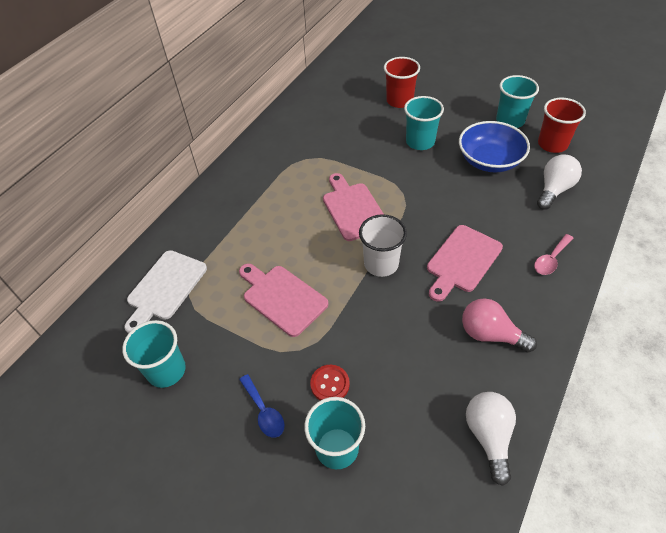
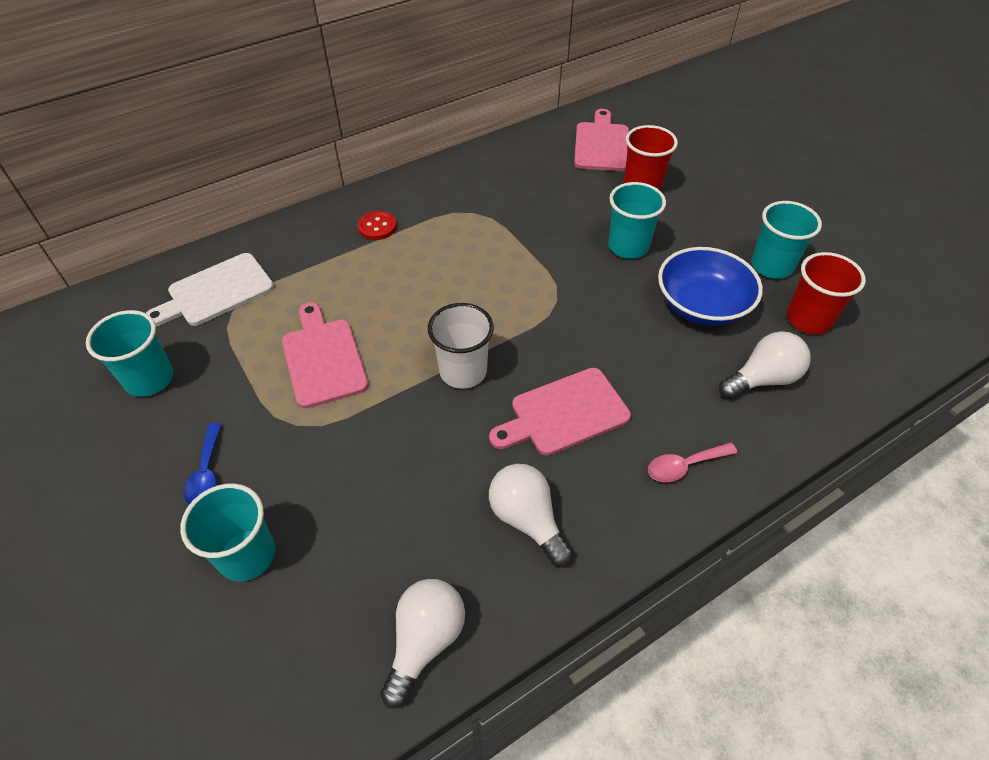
camera: 25 degrees right, 0 degrees up
red button [310,365,350,401] -> red button moved to [357,211,397,240]
pink cutting board [323,173,384,241] -> pink cutting board moved to [574,109,629,171]
pink light bulb [462,298,537,353] -> white light bulb [489,464,573,567]

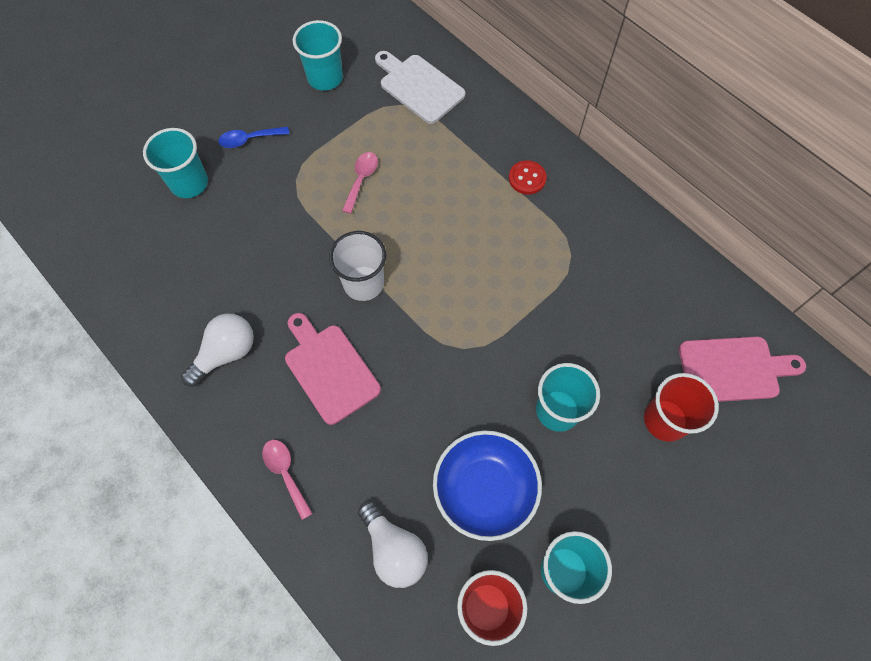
camera: 80 degrees right, 15 degrees up
pink cutting board [282,302,369,409] -> pink spoon [342,152,378,214]
white light bulb [380,579,465,708] -> none

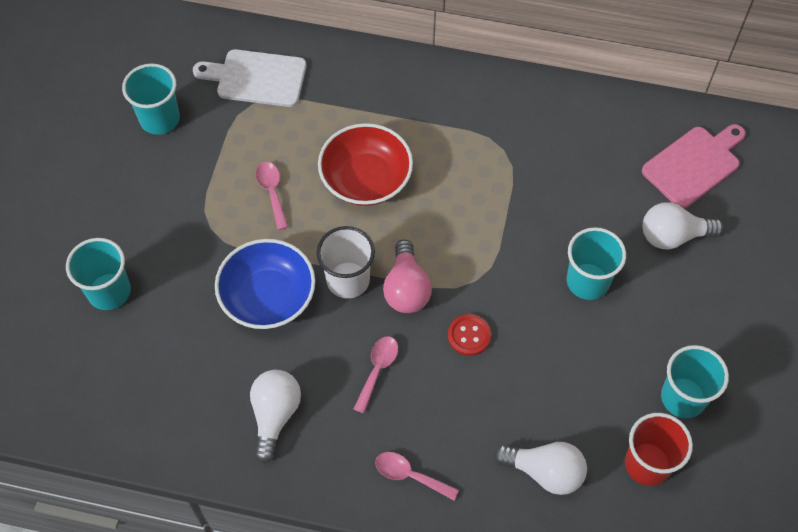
camera: 35 degrees left, 5 degrees down
blue spoon [218,127,289,148] -> none
pink cutting board [285,313,381,425] -> pink spoon [353,336,398,414]
blue bowl [433,430,542,541] -> blue bowl moved to [215,239,315,329]
red button [509,160,547,194] -> red button moved to [448,314,491,356]
red cup [644,373,719,442] -> white light bulb [643,202,724,250]
none -> red bowl [318,123,413,206]
none -> pink light bulb [383,240,432,313]

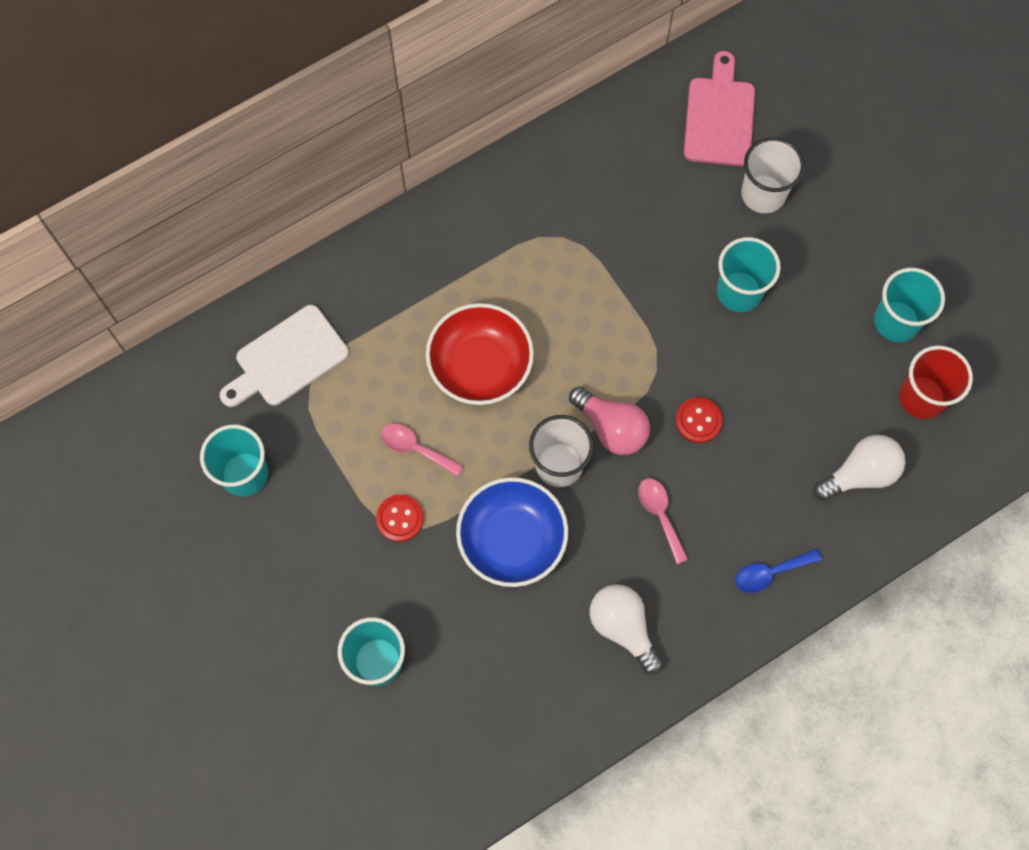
camera: 45 degrees left, 10 degrees up
pink spoon [375,452,459,501] -> blue spoon [735,549,822,593]
white light bulb [643,202,724,250] -> white cup [741,137,805,213]
none -> red button [376,495,424,542]

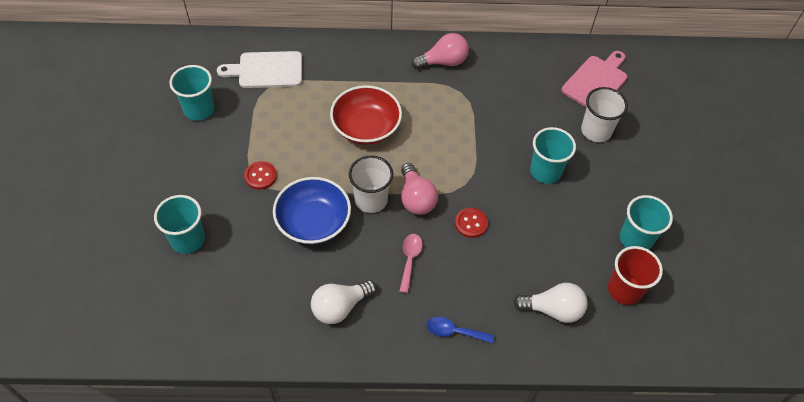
camera: 30 degrees right, 15 degrees down
pink spoon [381,424,464,477] -> none
white light bulb [590,584,663,675] -> white light bulb turned 120 degrees counterclockwise [311,280,376,324]
none -> pink light bulb [411,33,469,69]

